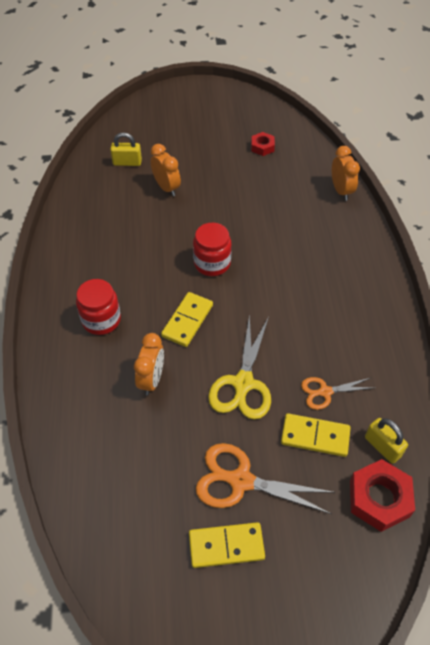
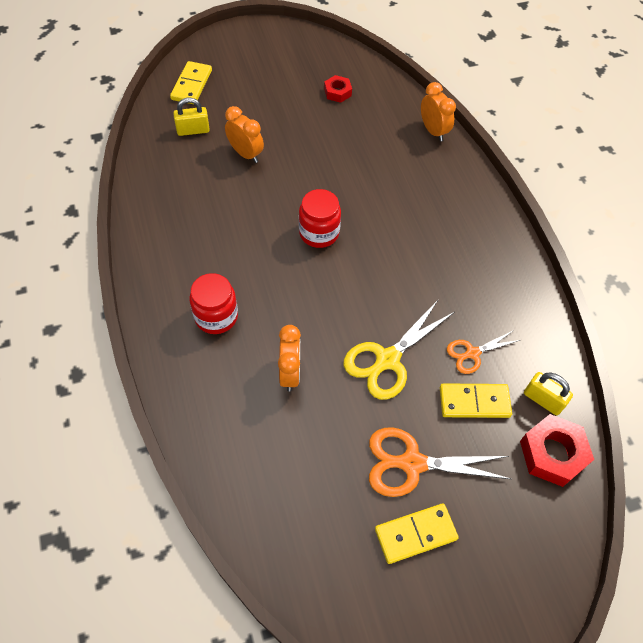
camera: 15 degrees left, 5 degrees up
yellow domino [161,292,213,347] -> yellow domino moved to [170,61,212,104]
yellow scissors [208,314,271,419] -> yellow scissors turned 45 degrees clockwise [343,300,455,400]

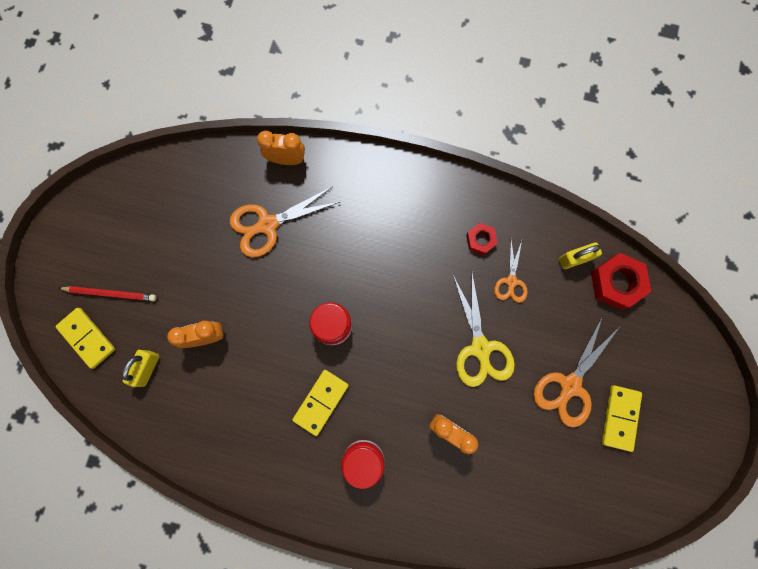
camera: 55 degrees left, 20 degrees up
red nut [324,75,352,103] -> red nut moved to [466,223,498,255]
yellow domino [440,383,512,418] -> yellow domino moved to [292,370,349,436]
none -> red pencil [58,286,156,301]
none -> orange scissors [230,186,340,258]

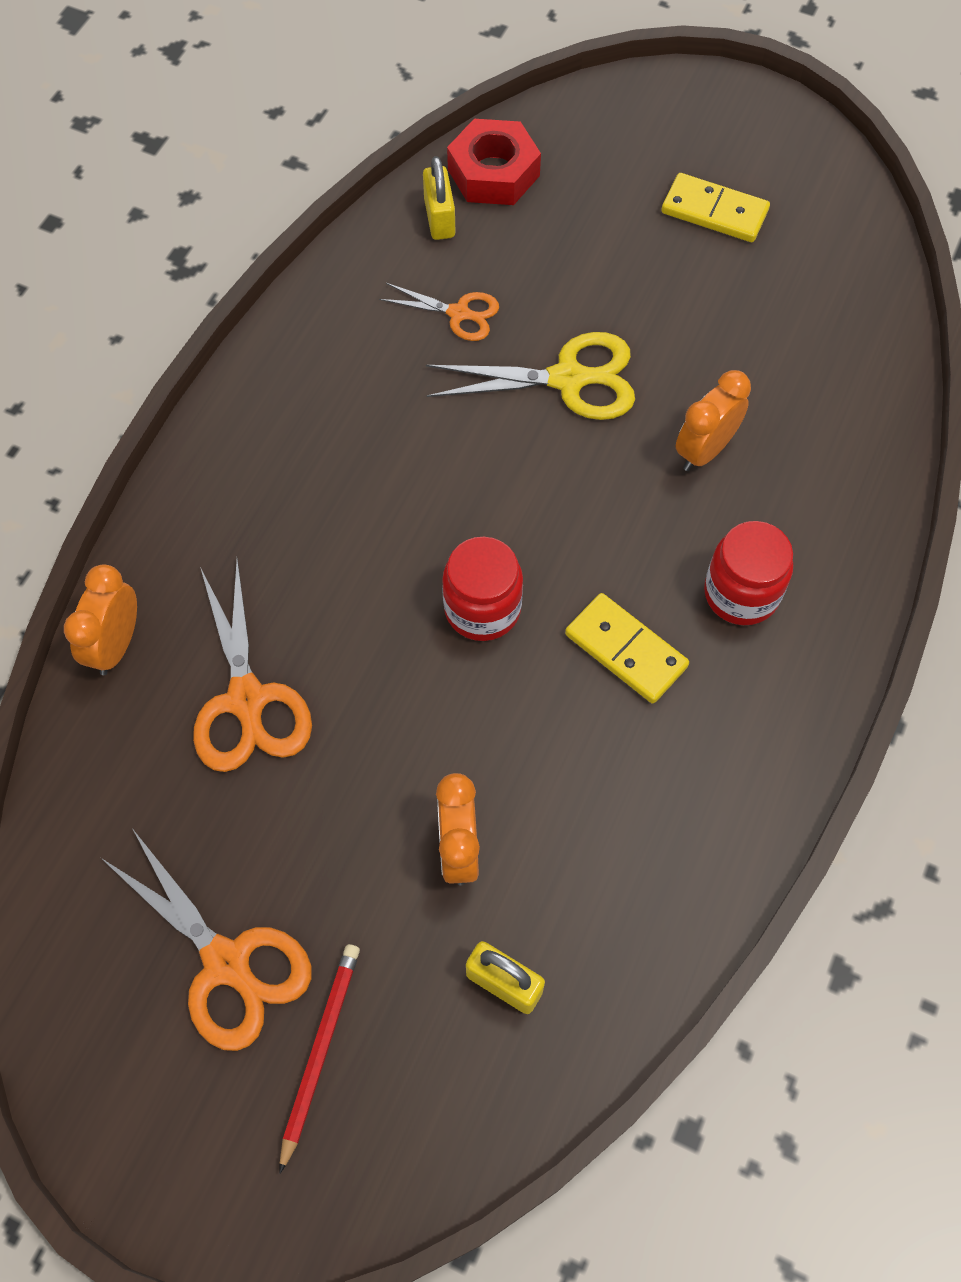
camera: 80 degrees left, 15 degrees down
yellow domino [55,308,115,369] -> none
red nut [466,223,498,255] -> none
orange scissors [534,315,620,428] -> orange scissors moved to [101,828,311,1051]

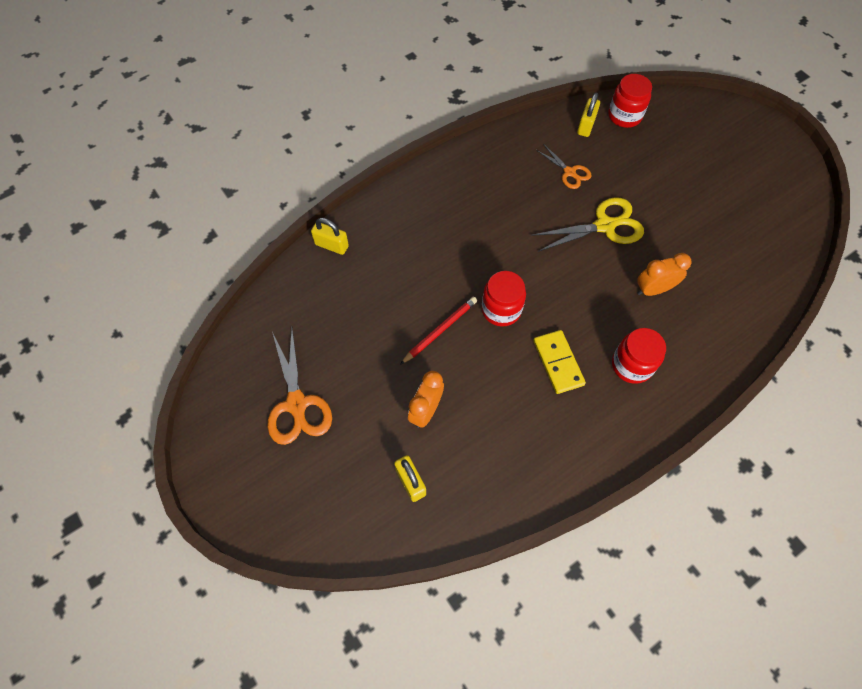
camera: 30 degrees right, 0 degrees up
orange clock [64,564,137,675] -> yellow padlock [311,218,349,255]
orange scissors [193,559,312,772] -> none
red pencil [279,944,360,1174] -> red pencil moved to [400,297,477,365]
yellow scissors [426,332,635,420] -> yellow scissors turned 45 degrees counterclockwise [531,197,644,252]
red nut [447,119,541,205] -> red jar [608,74,652,128]
yellow domino [661,173,770,242] -> none

